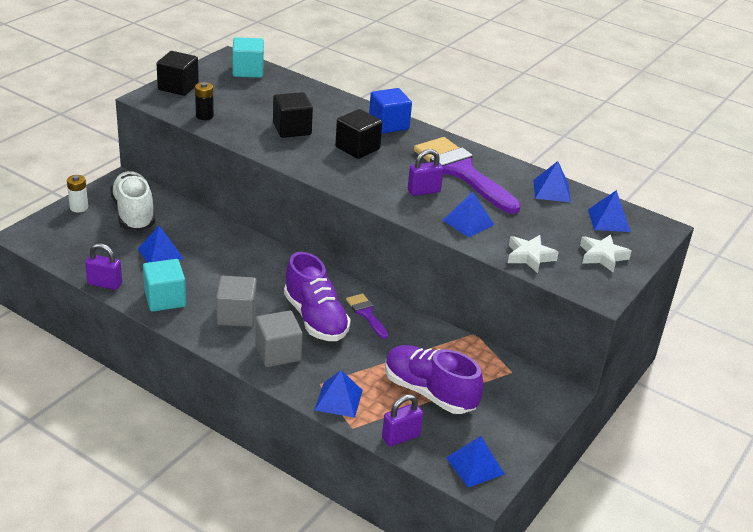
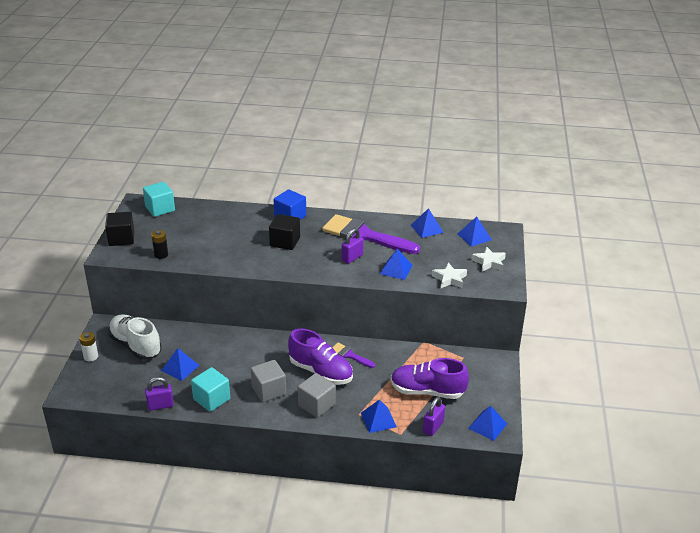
camera: 25 degrees left, 0 degrees up
black cube [273,92,313,138] -> none

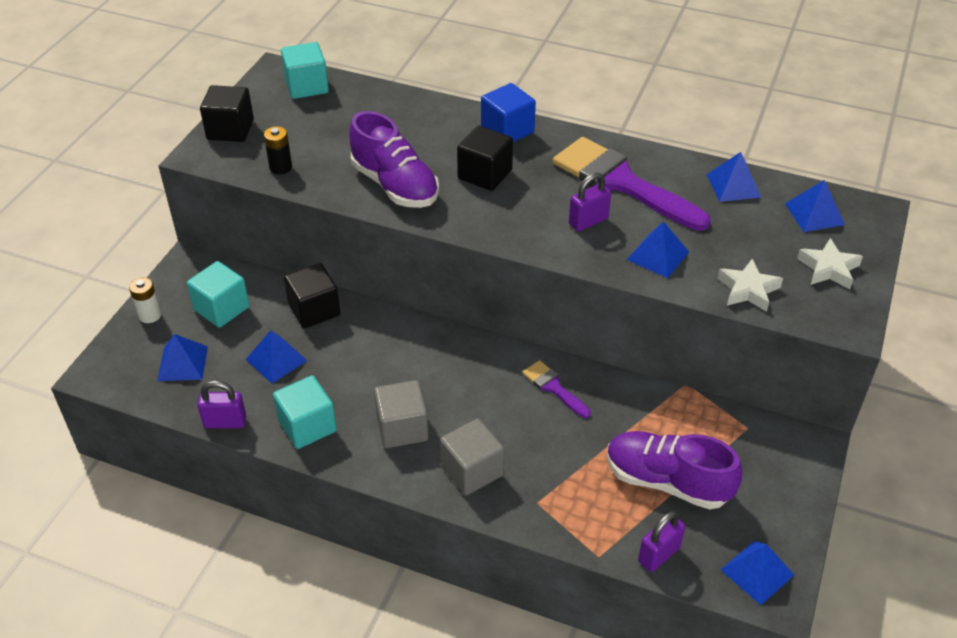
camera: 15 degrees right, 10 degrees up
white shoe [108,314,161,360] -> turquoise cube [187,261,250,328]
purple shoe [288,329,353,385] -> purple shoe moved to [349,111,439,208]
blue pyramid [361,399,397,433] -> blue pyramid moved to [157,334,208,381]
none -> black cube [284,263,340,328]

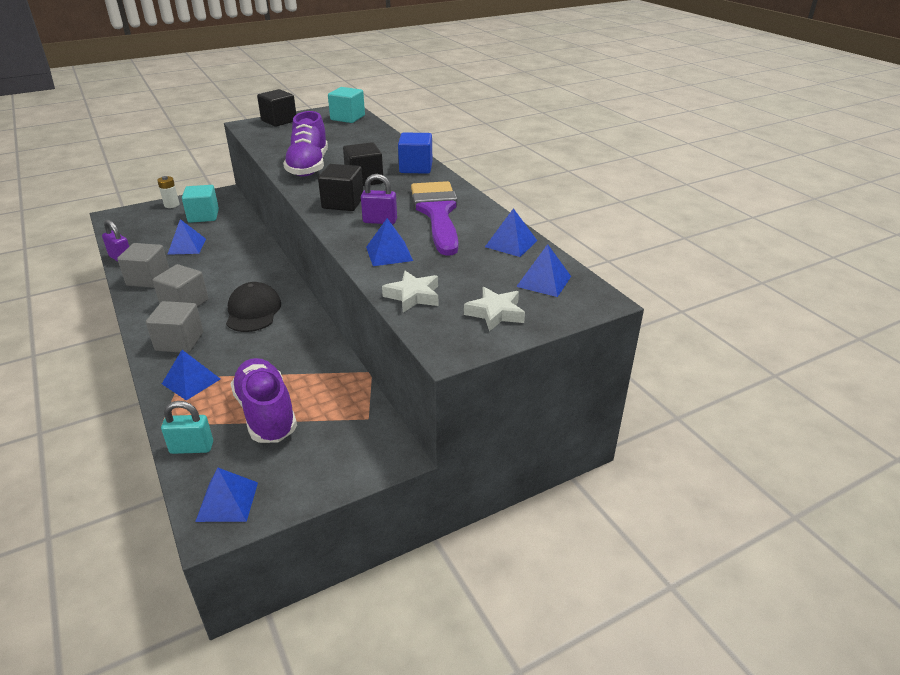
camera: 40 degrees right, 10 degrees down
blue pyramid [157,334,208,381] -> blue pyramid moved to [162,350,220,400]
black battery [264,126,292,175] -> none
turquoise cube [273,375,337,449] -> grey cube [117,243,169,288]
black cube [284,263,340,328] -> black cube moved to [318,164,363,211]
purple brush [522,360,591,418] -> none
purple padlock [638,511,685,572] -> turquoise padlock [161,401,213,454]
none -> black cap [226,282,281,332]

